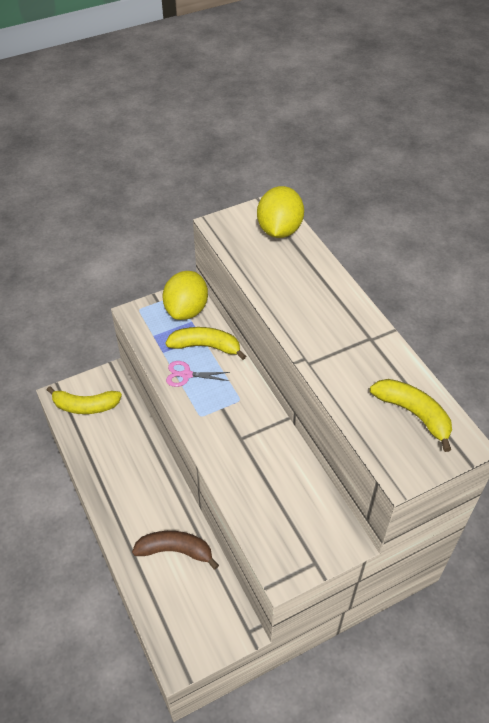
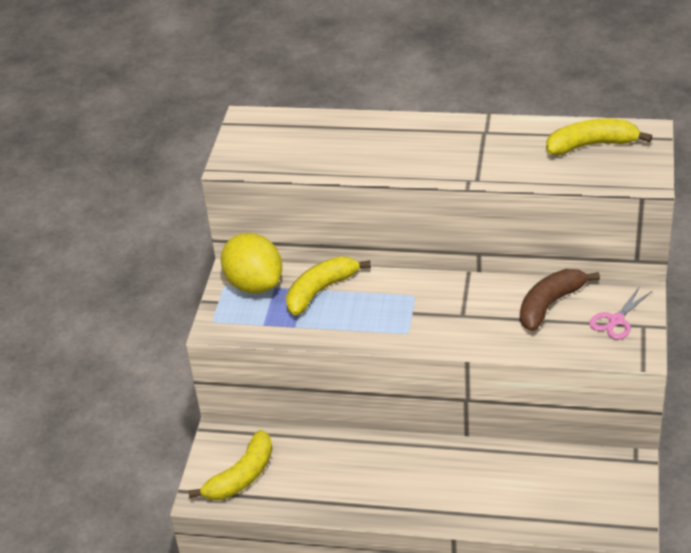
camera: 50 degrees left, 10 degrees down
brown banana [132,531,219,570] -> brown banana moved to [520,269,600,331]
pink scissors [166,361,230,387] -> pink scissors moved to [589,286,652,340]
yellow lemon [257,186,304,238] -> none

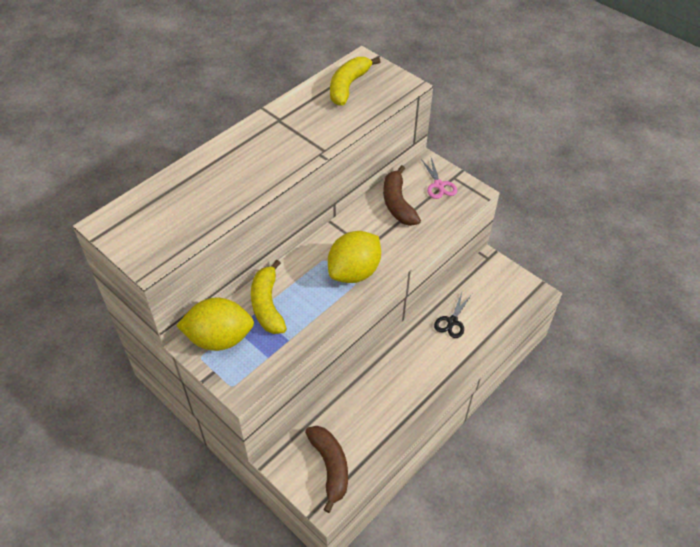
camera: 60 degrees left, 10 degrees up
yellow banana [188,430,273,500] -> brown banana [305,426,348,513]
none -> yellow lemon [328,231,381,283]
none -> black scissors [434,292,472,338]

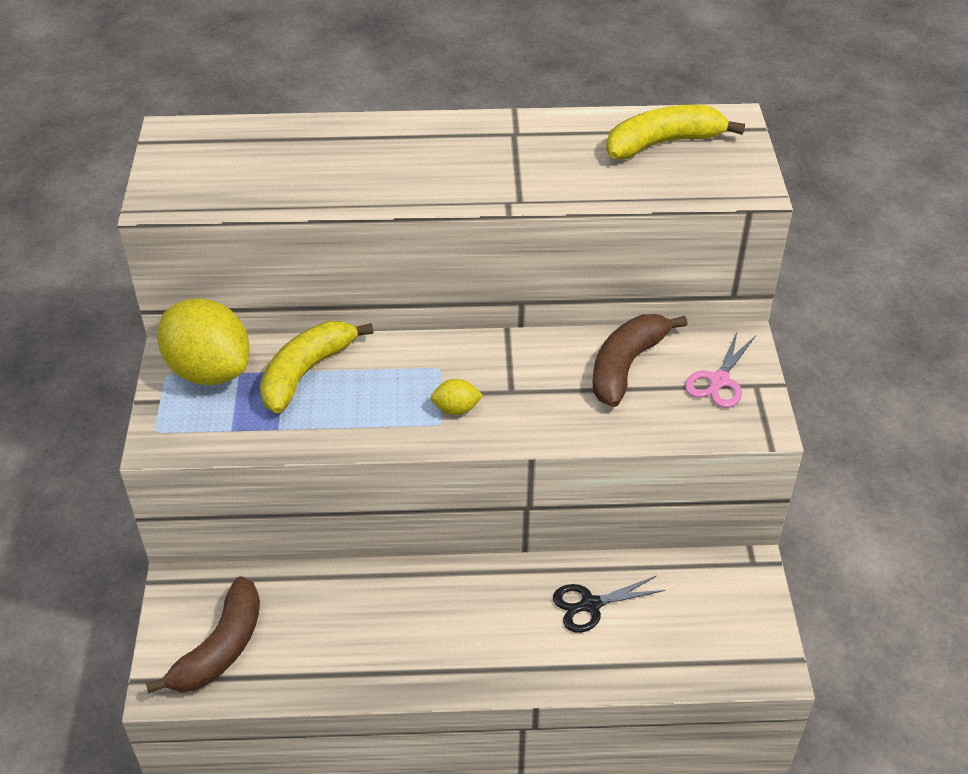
camera: 45 degrees right, 5 degrees down
yellow lemon [328,231,381,283] -> yellow lemon [431,379,483,415], size x0.43

